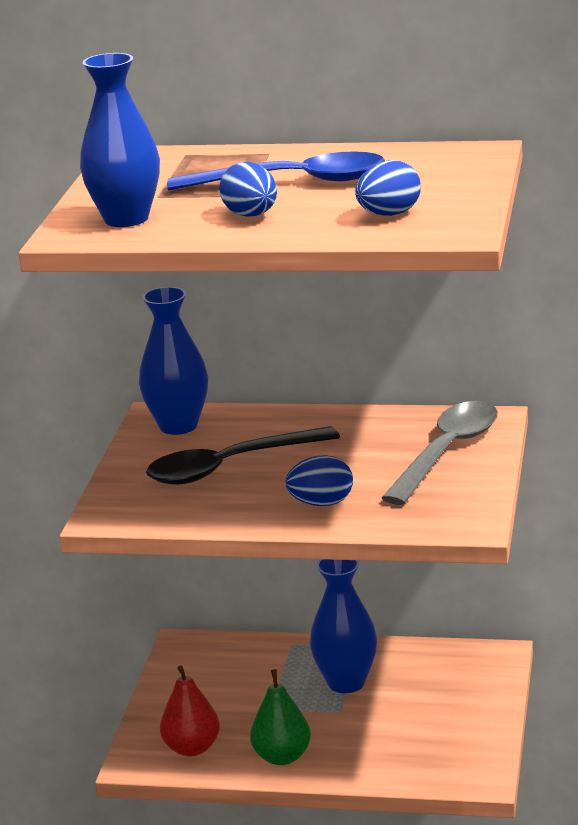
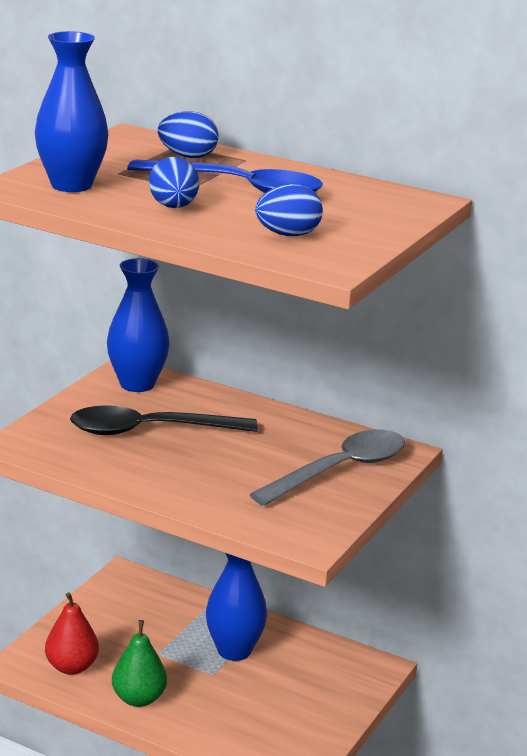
camera: 15 degrees right, 0 degrees up
blue egg [286,455,353,506] -> blue egg moved to [158,111,219,158]

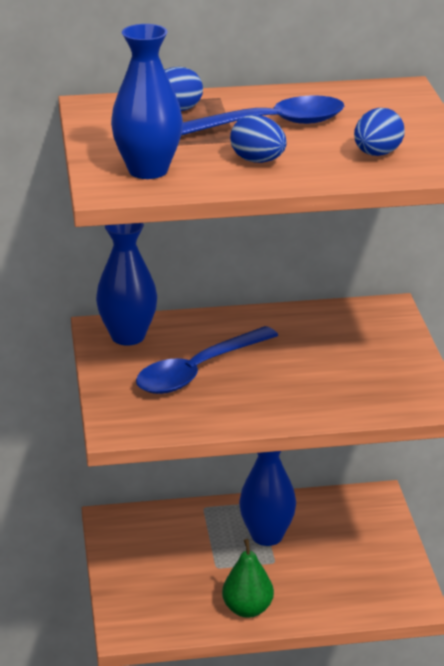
camera: 35 degrees left, 5 degrees up
red pear [45,592,99,675] -> none
black spoon [70,405,258,435] -> blue spoon [136,326,278,394]
grey spoon [249,429,405,506] -> none

